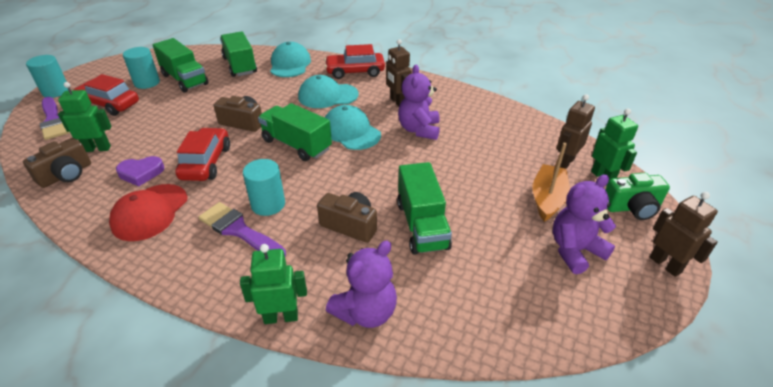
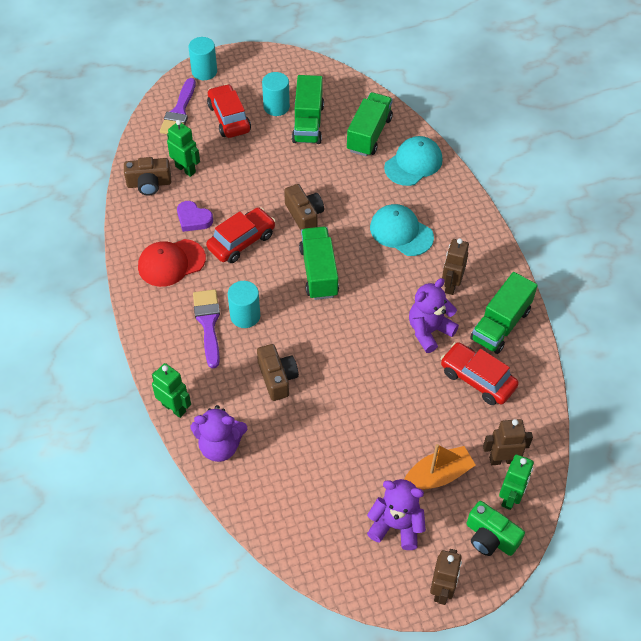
camera: 45 degrees right, 15 degrees up
red car [324,44,385,79] -> red car moved to [441,342,519,405]
turquoise cap [325,105,381,150] -> none
green truck [397,162,452,255] -> green truck moved to [470,272,538,354]

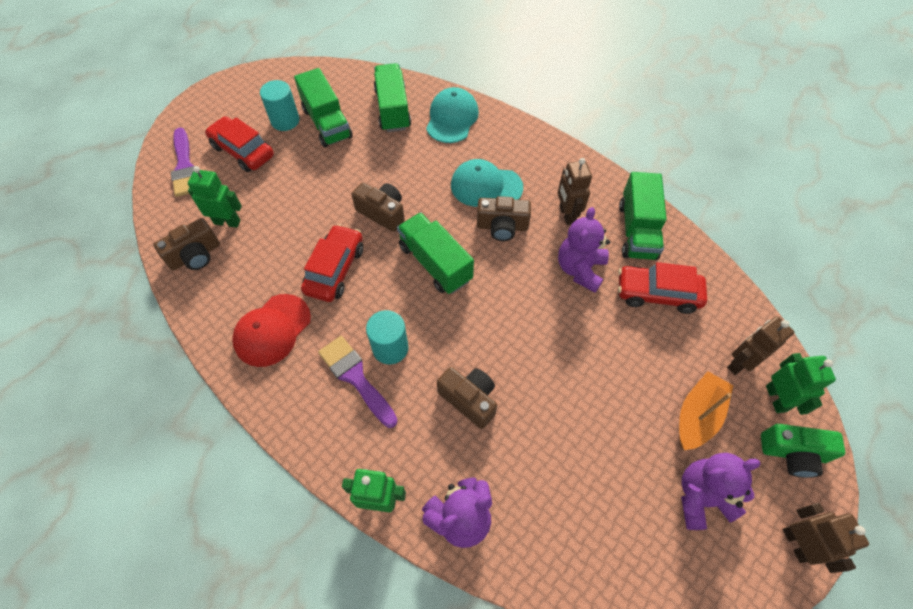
camera: 30 degrees left, 5 degrees up
purple heart [177,201,213,232] -> none
turquoise cylinder [189,37,217,80] -> none
none -> brown camera [477,196,531,241]

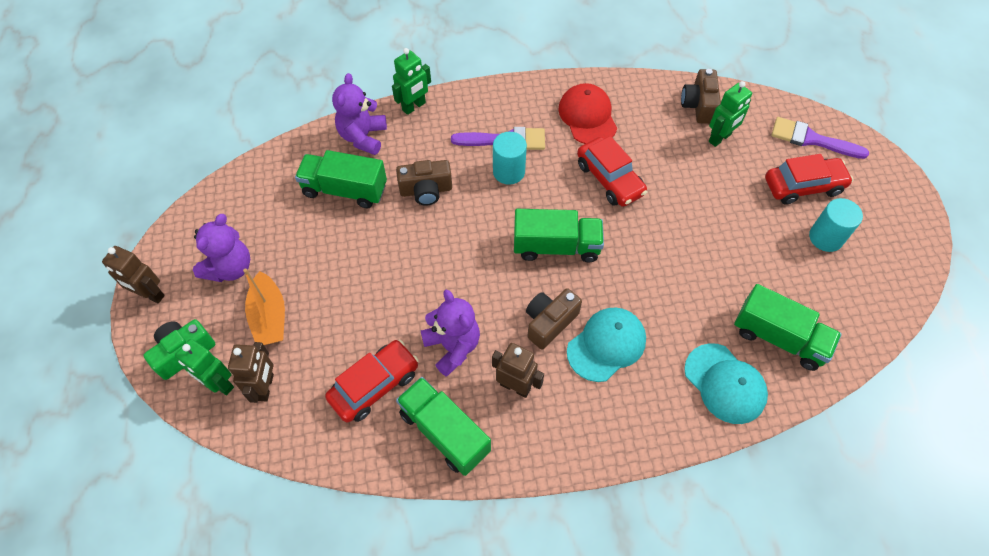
camera: 130 degrees right, 0 degrees up
green truck [294,68,353,147] -> green truck moved to [295,150,387,208]
brown camera [352,183,405,232] -> none

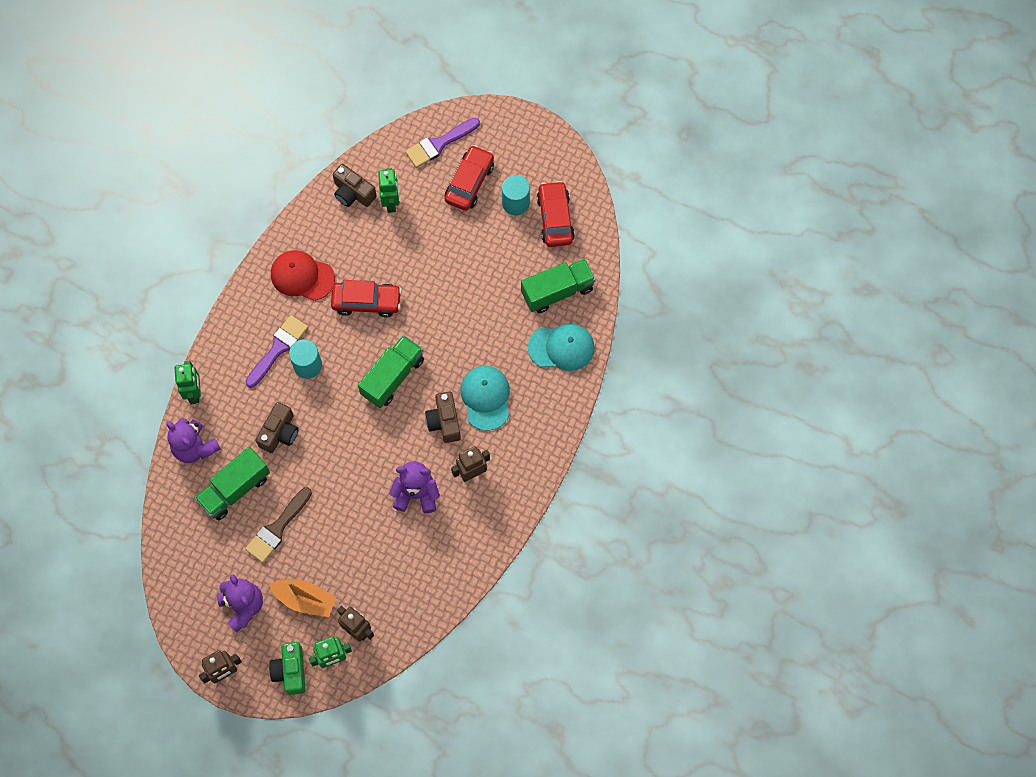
camera: 55 degrees left, 10 degrees up
red car [325,340,419,423] -> red car moved to [537,181,575,247]
green truck [396,377,491,476] -> none
none -> brown brush [245,487,312,563]

